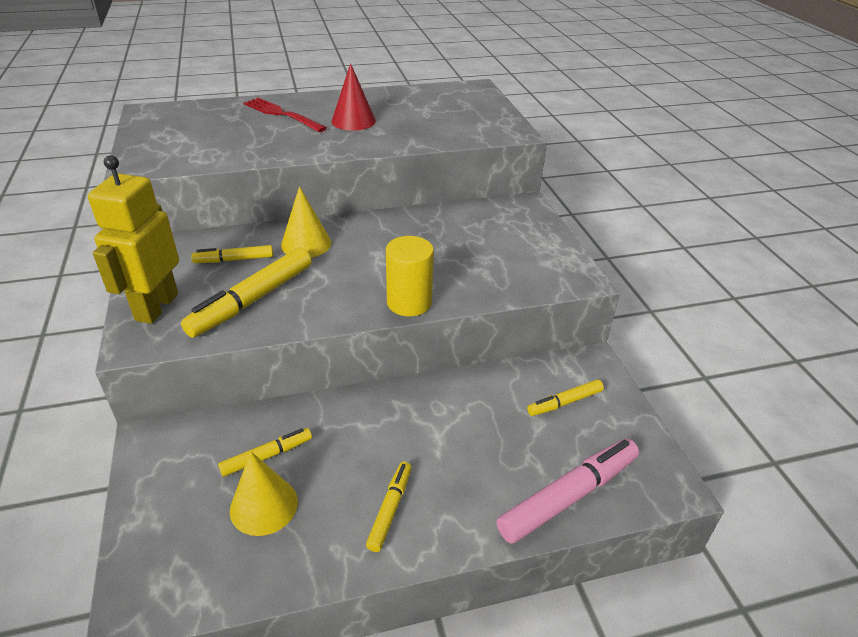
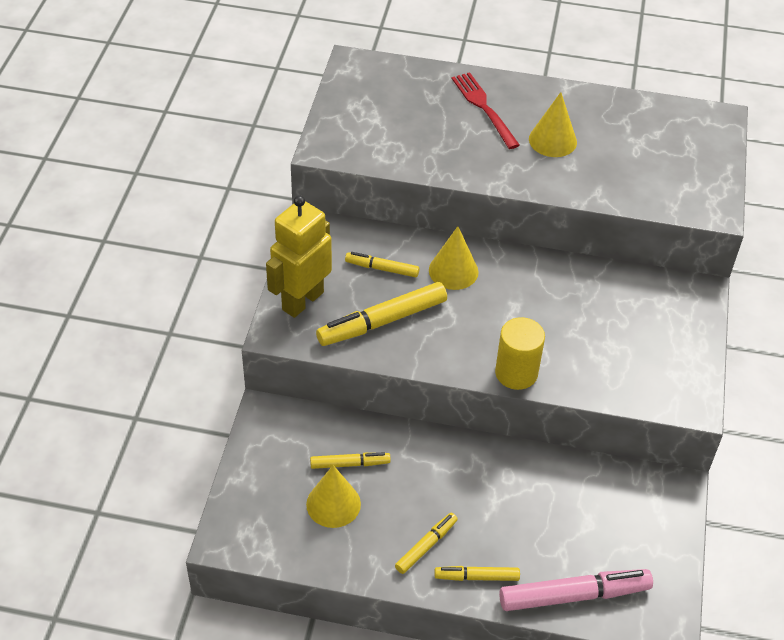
camera: 25 degrees right, 10 degrees up
red cone [332,63,376,131] -> yellow cone [529,92,577,157]
yellow marker [527,379,604,416] -> yellow marker moved to [434,566,520,581]

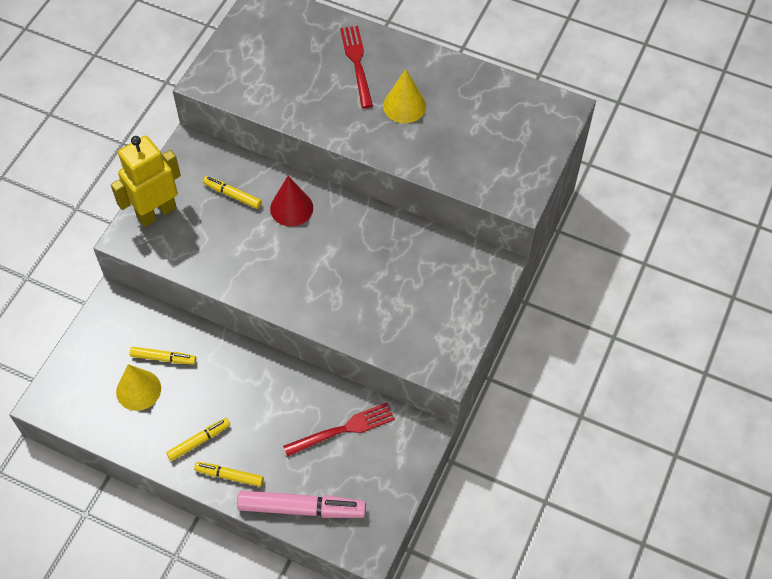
camera: 15 degrees right, 10 degrees up
yellow marker [316,282,447,346] -> none
yellow cone [429,226,479,290] -> red cone [270,176,313,226]
yellow cylinder [495,317,545,390] -> none
none -> red fork [283,403,395,457]

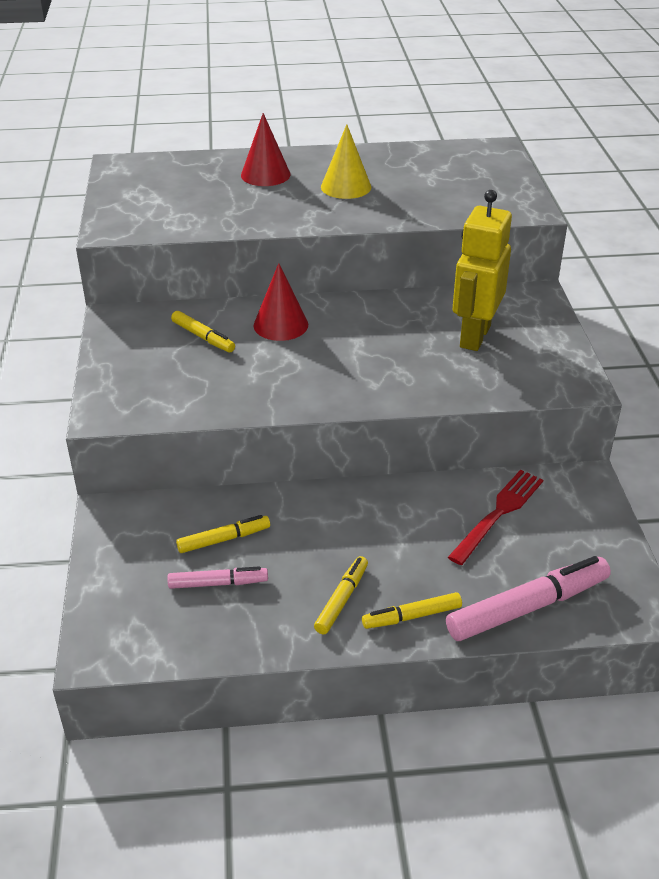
camera: 30 degrees left, 20 degrees down
yellow robot [111,136,181,227] -> yellow robot moved to [453,190,512,351]
yellow cone [116,364,161,411] -> pink marker [167,567,268,589]
yellow marker [203,176,262,209] -> yellow marker turned 135 degrees counterclockwise [171,311,235,352]
red fork [340,26,373,108] -> red cone [241,113,291,186]

